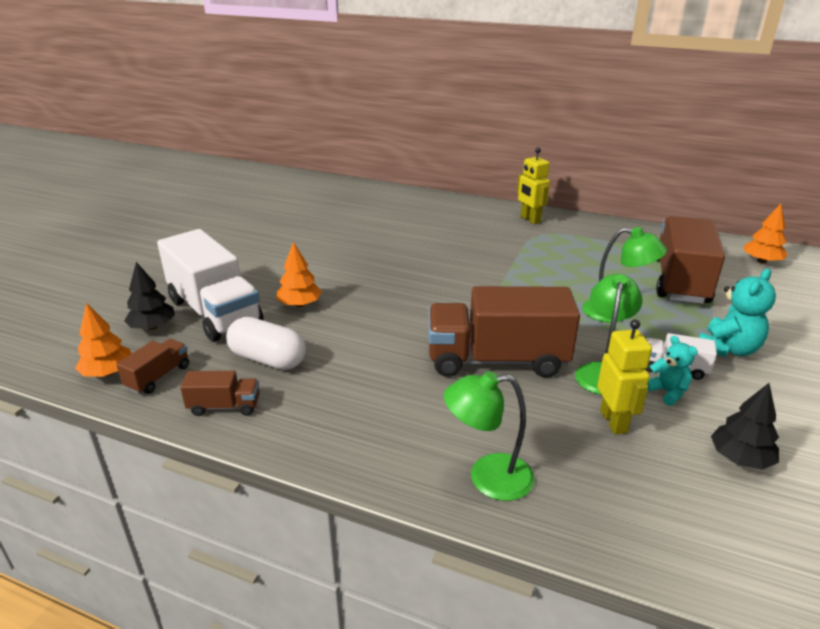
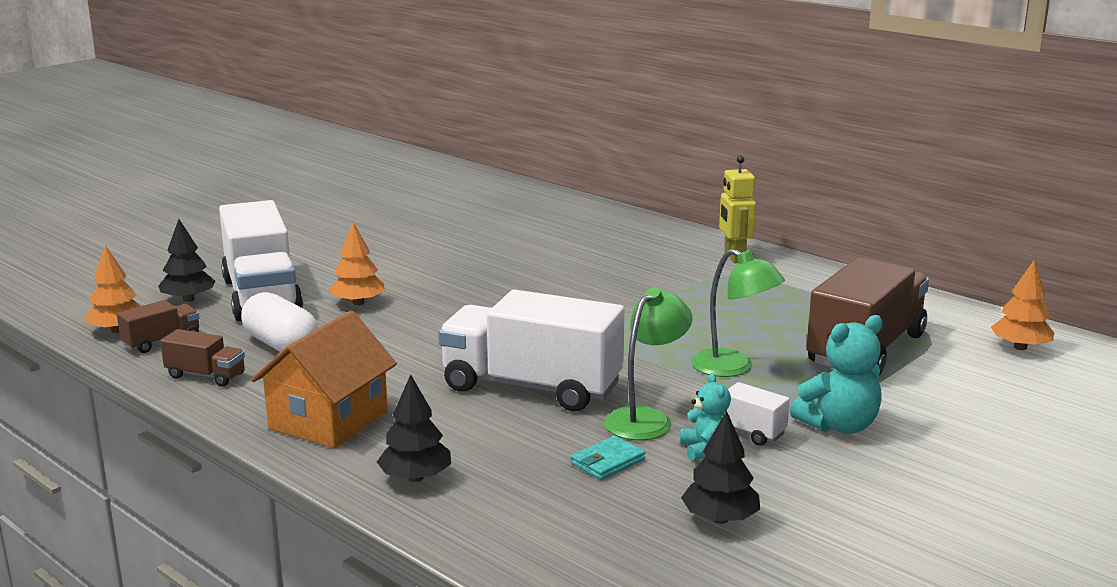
camera: 20 degrees right, 10 degrees down
brown truck [428,286,580,378] -> white truck [438,290,625,411]
green lamp [444,371,535,501] -> black tree [377,374,451,482]
yellow robot [597,319,652,434] -> turquoise wallet [571,436,645,480]
none -> orange house [251,311,397,448]

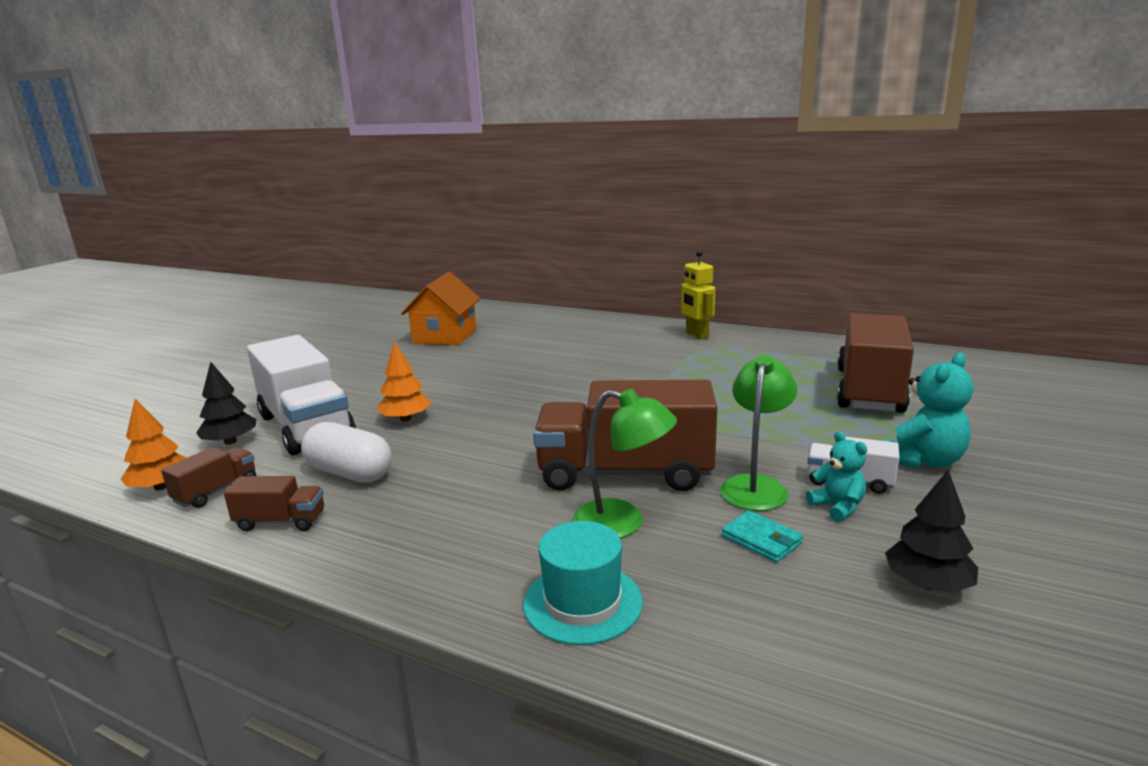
camera: 15 degrees left, 0 degrees up
orange house [251,311,397,448] -> orange house moved to [401,272,480,345]
black tree [377,374,451,482] -> turquoise hat [523,521,643,645]
white truck [438,290,625,411] -> brown truck [533,380,717,491]
turquoise wallet [571,436,645,480] -> turquoise wallet turned 75 degrees counterclockwise [722,510,803,563]
green lamp [691,249,785,377] -> green lamp moved to [573,389,677,538]
orange tree [991,261,1054,350] -> none

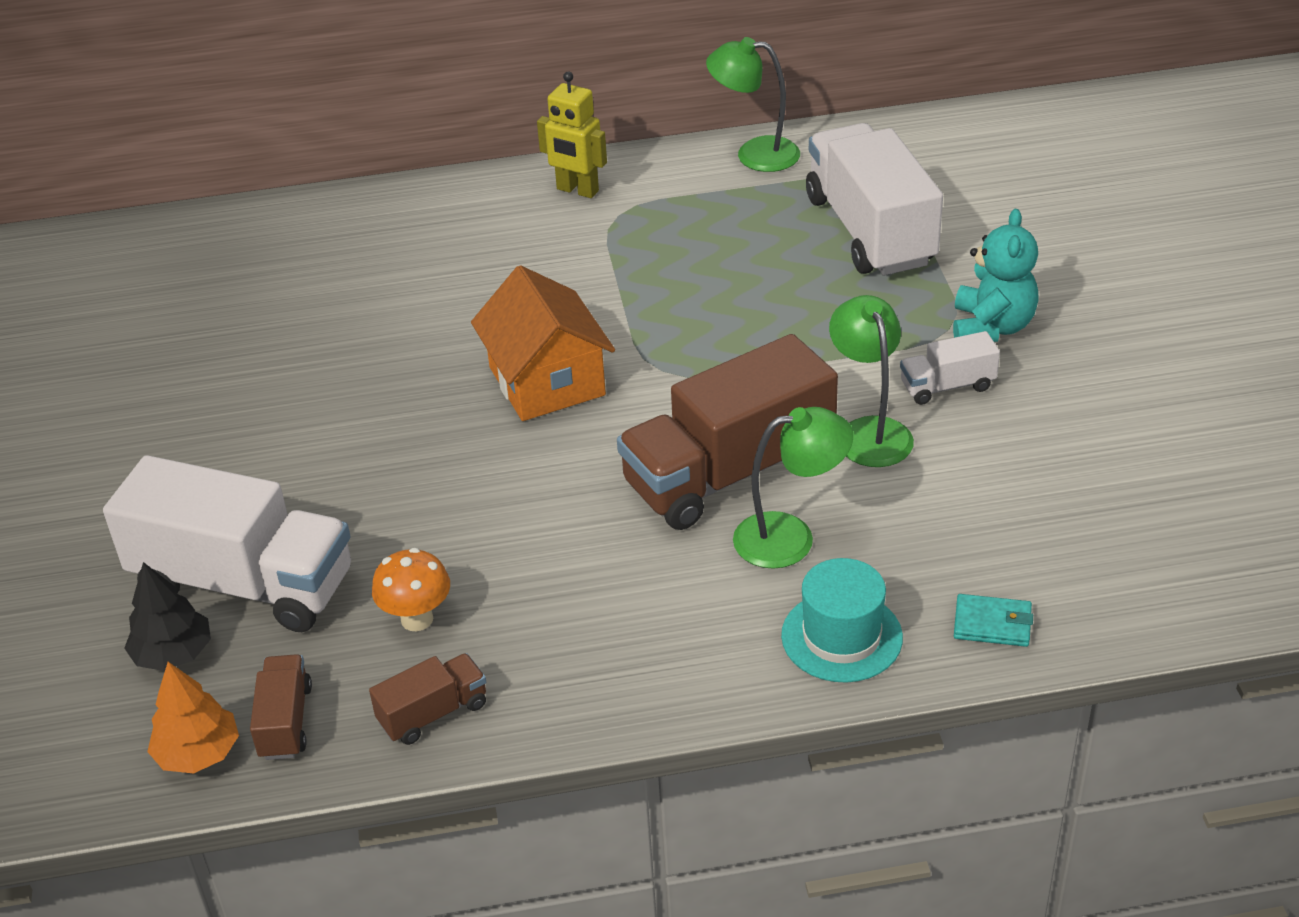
camera: 35 degrees left, 20 degrees up
white capsule [301,422,392,483] -> orange mushroom [372,548,450,631]
orange tree [377,341,431,422] -> none
orange house [401,272,480,345] -> orange house moved to [471,265,615,421]
turquoise wallet [722,510,803,563] -> turquoise wallet moved to [954,594,1033,647]
turquoise teddy bear [806,431,867,522] -> none
brown truck [837,313,914,413] -> white truck [806,123,943,276]
black tree [885,470,978,593] -> none
none -> green lamp [706,37,800,172]

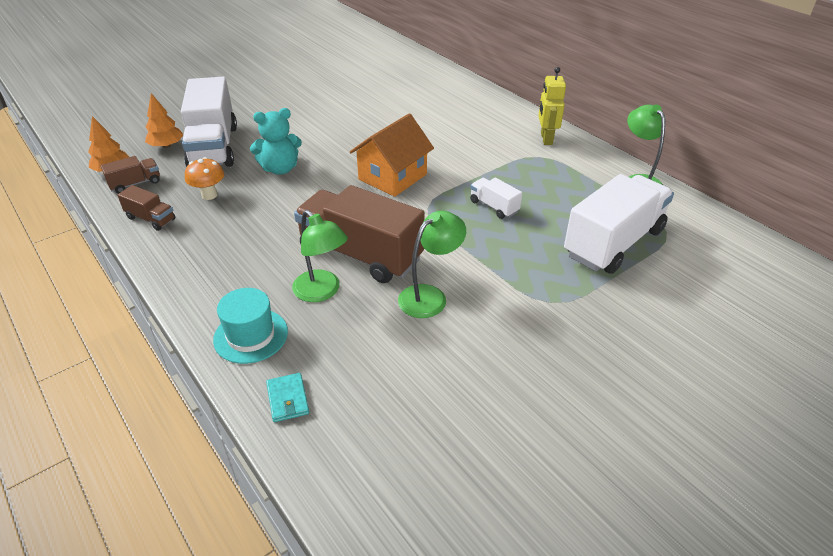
camera: 60 degrees right, 0 degrees up
black tree [124,562,211,671] -> orange tree [145,93,184,148]
white truck [900,331,1000,405] -> white truck moved to [470,178,522,219]
turquoise teddy bear [953,209,1039,342] -> turquoise teddy bear moved to [250,108,302,175]

